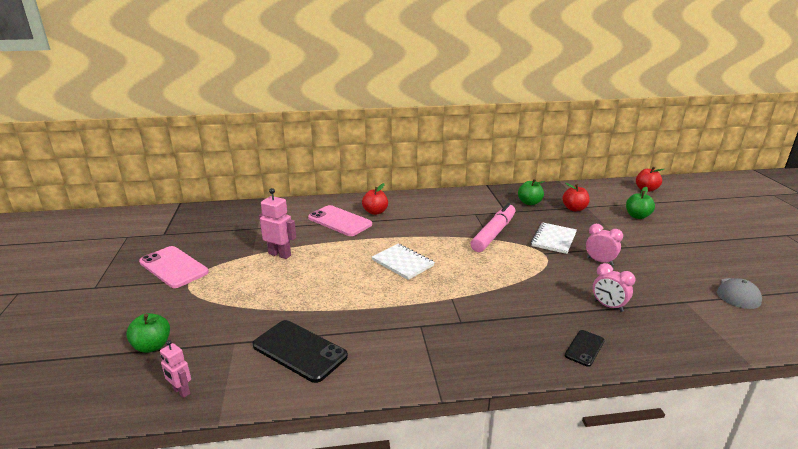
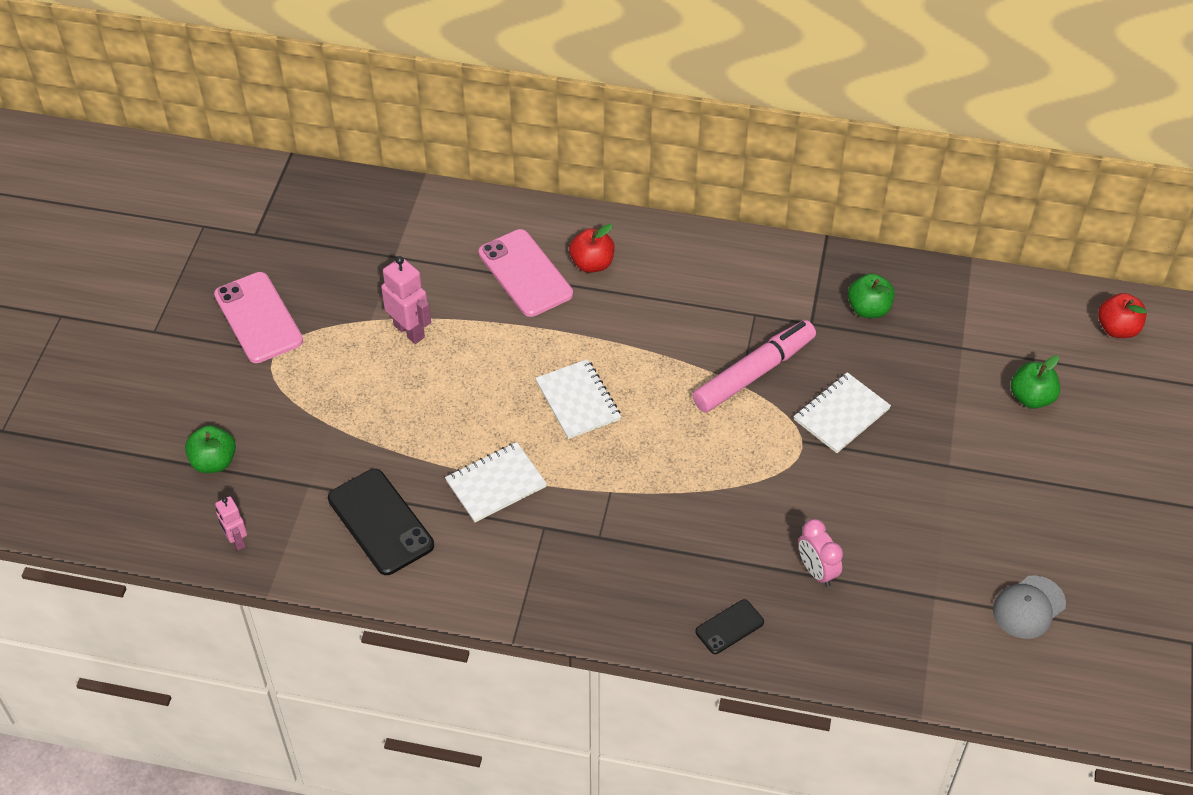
camera: 20 degrees right, 25 degrees up
red apple [562,183,590,211] -> none
pink clock [586,224,623,265] -> none
none -> white notebook [445,442,547,522]

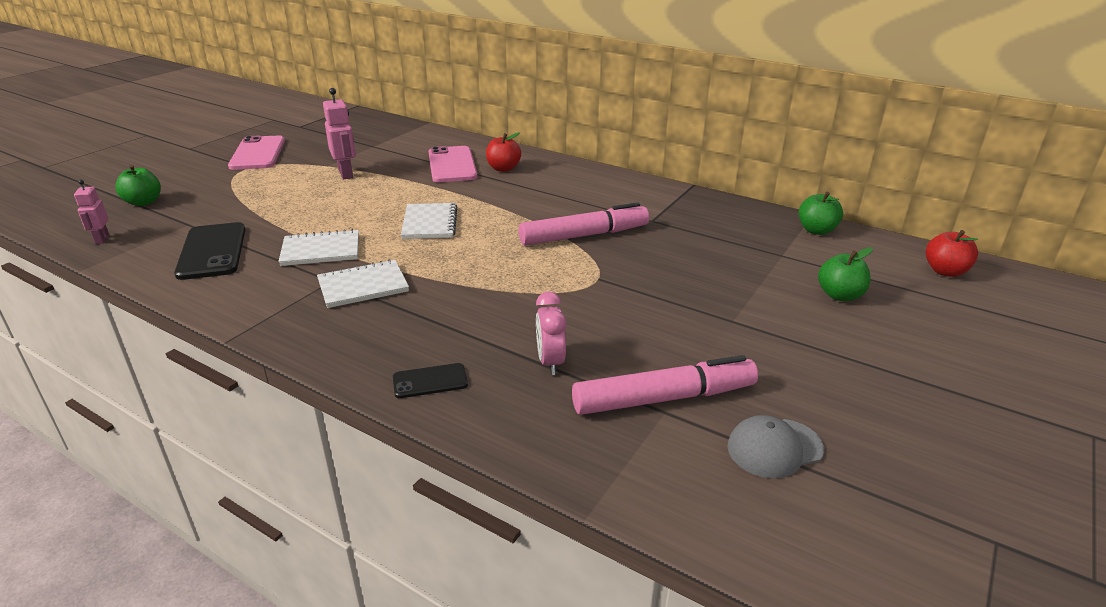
camera: 20 degrees right, 20 degrees down
white notebook [794,372,891,453] -> white notebook moved to [317,259,409,308]
green apple [848,273,895,318] -> green apple moved to [799,192,843,235]
none -> pink marker [572,355,758,415]

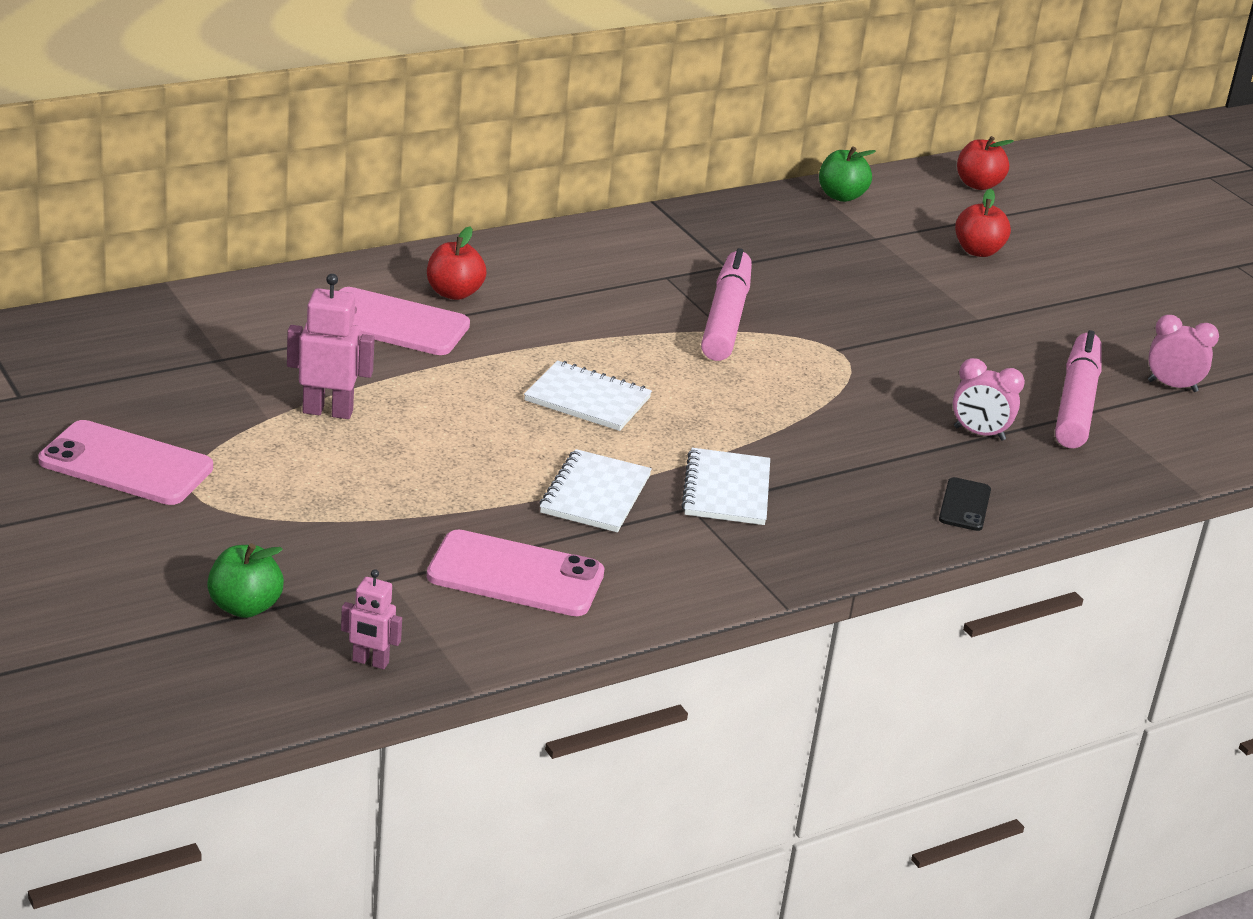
camera: 65 degrees left, 0 degrees up
black phone [174,222,245,280] -> pink phone [427,529,604,616]
grey cap [727,415,824,478] -> pink clock [1148,315,1219,392]
green apple [818,247,873,301] -> red apple [955,189,1011,257]

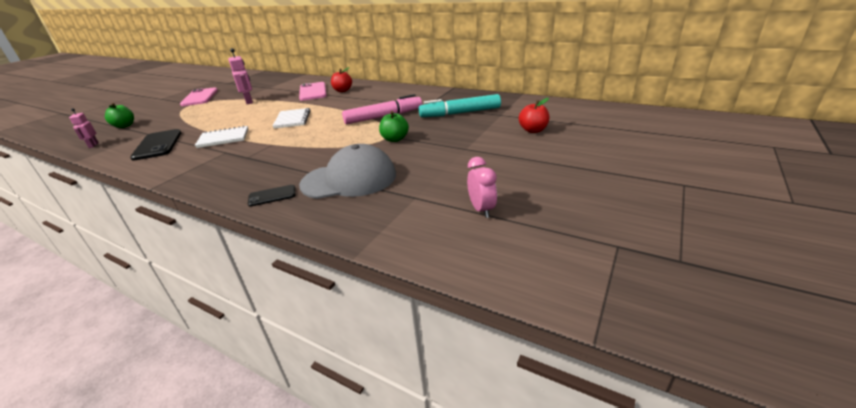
camera: 65 degrees right, 0 degrees up
pink phone [427,529,604,616] -> black phone [130,129,181,160]
white notebook [681,448,770,525] -> none
green apple [819,146,876,202] -> green apple moved to [379,111,409,142]
pink clock [953,358,1025,441] -> grey cap [299,144,396,199]
red apple [957,136,1014,190] -> none
pink marker [1055,330,1101,448] -> none
none -> turquoise marker [419,94,501,117]

